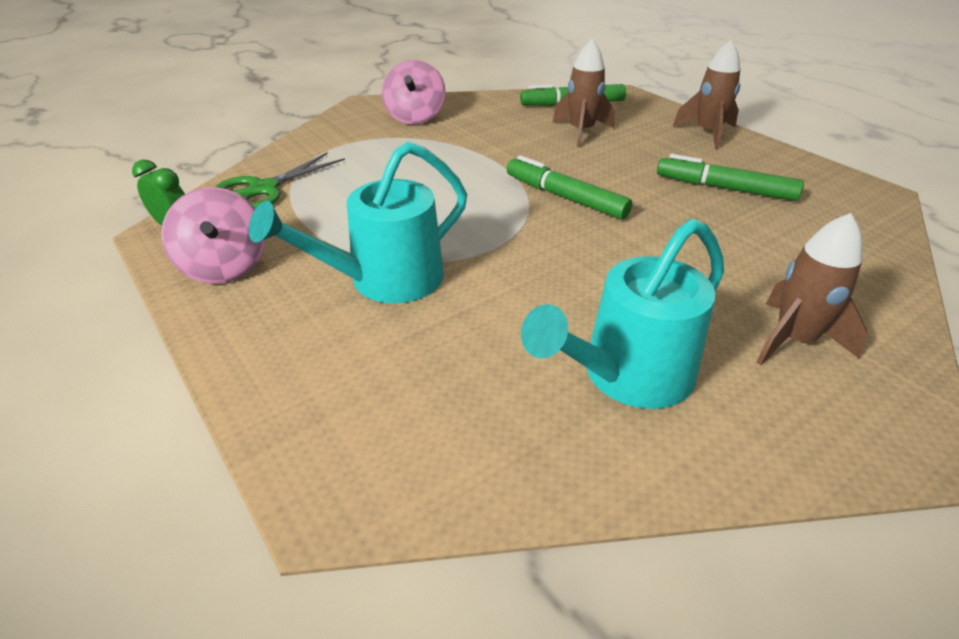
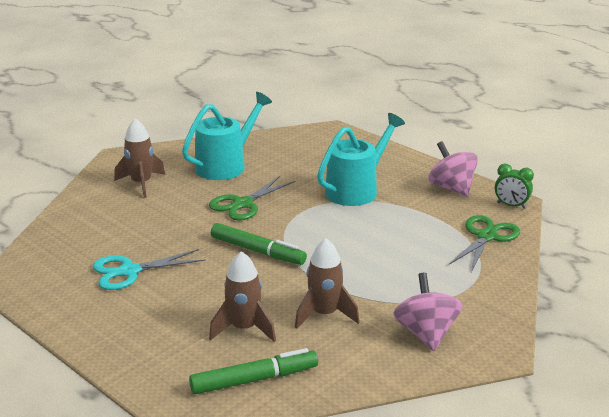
camera: 170 degrees right, 10 degrees down
green marker [657,154,804,201] -> turquoise scissors [93,249,205,290]
brown rocket [673,40,741,149] -> brown rocket moved to [295,238,360,329]
none -> green scissors [209,176,295,221]

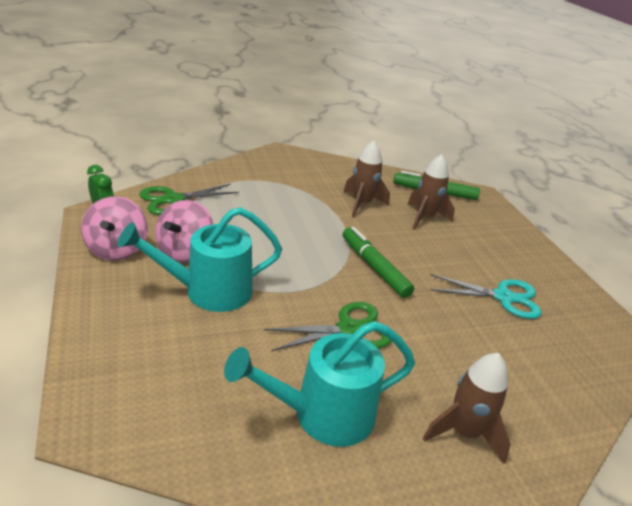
camera: 155 degrees left, 5 degrees up
pink spinning top [393,273,463,351] -> pink spinning top moved to [155,200,213,263]

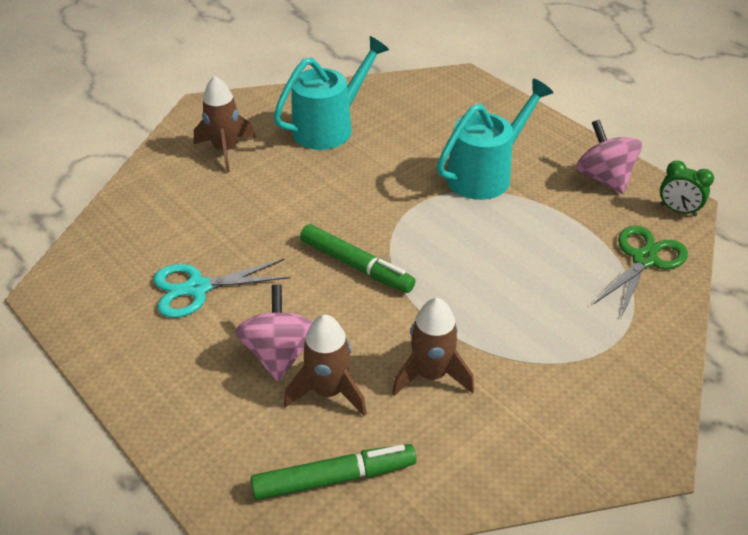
camera: 160 degrees right, 10 degrees up
pink spinning top [155,200,213,263] -> pink spinning top moved to [235,285,313,382]
green scissors [264,302,392,351] -> none

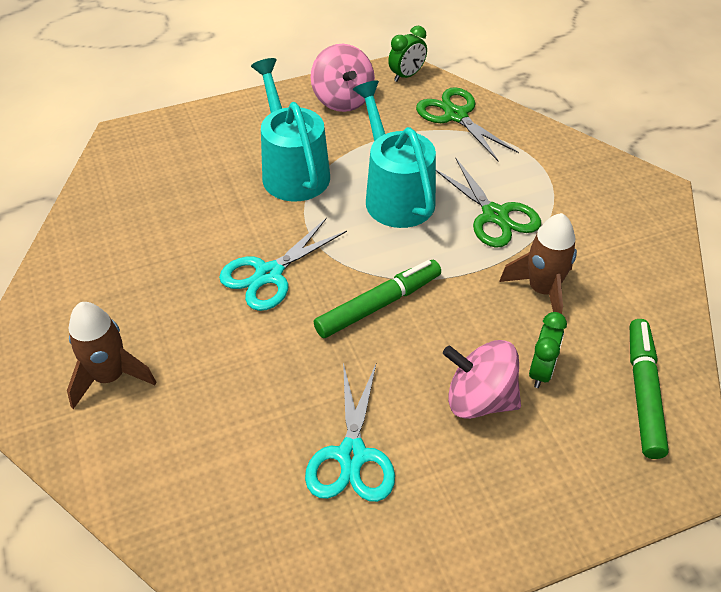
camera: 70 degrees left, 5 degrees up
turquoise watering can [273,36,389,150] -> turquoise watering can moved to [353,80,436,228]
brown rocket [284,314,367,416] -> green clock [529,312,567,388]
pink spinning top [576,120,642,194] -> pink spinning top turned 105 degrees counterclockwise [311,44,375,112]
none -> turquoise scissors [219,217,347,311]
none -> green scissors [436,157,541,248]

